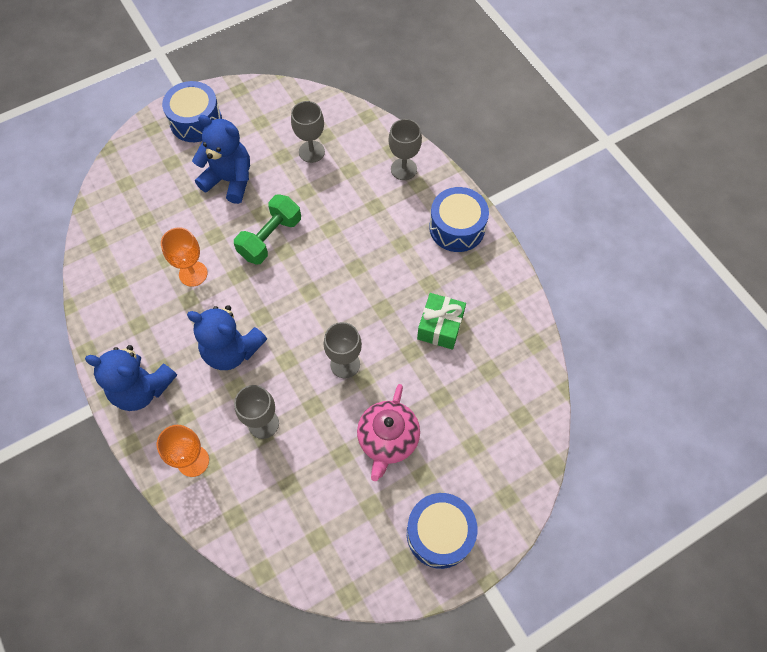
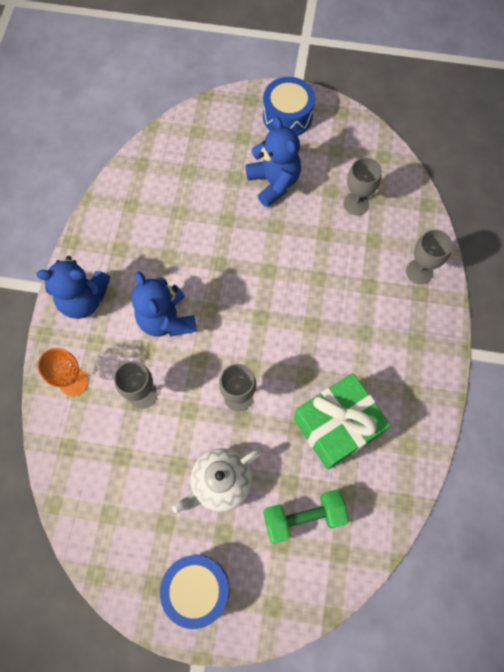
camera: 40 degrees right, 5 degrees up
blue teddy bear [85,345,177,411] -> blue teddy bear turned 60 degrees counterclockwise [36,256,110,319]
orange goblet [161,227,207,287] -> none
green dumbbell [234,194,301,265] -> green dumbbell moved to [263,489,349,544]
pink teapot [357,384,420,481] -> white teapot [172,448,262,513]
green gift [417,293,466,350] -> green gift [294,373,391,470], size x1.63
blue drum [429,187,489,252] -> none

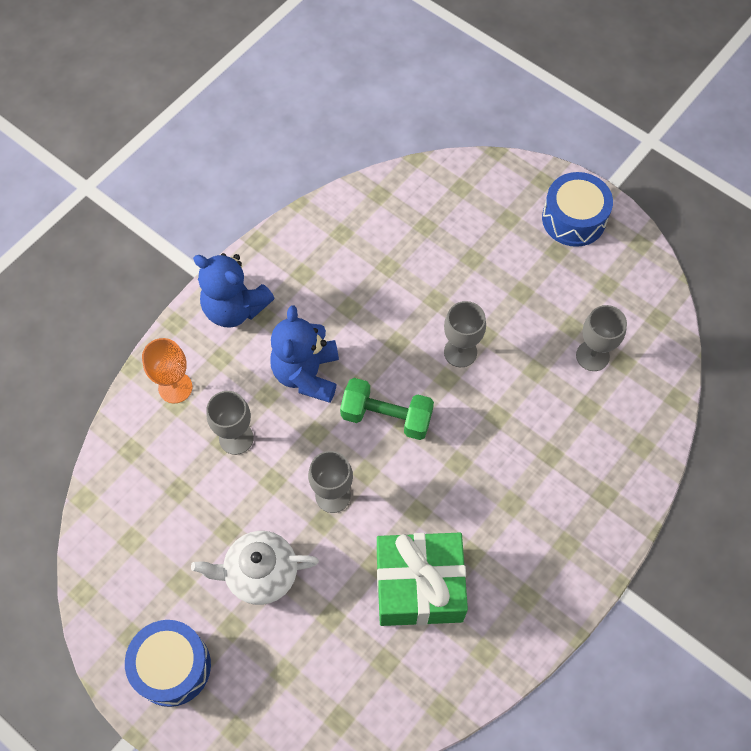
camera: 30 degrees right, 5 degrees down
blue teddy bear [246,116,301,207] -> none
green dumbbell [263,489,349,544] -> green dumbbell moved to [340,378,434,440]
grey goblet [406,230,452,284] -> grey goblet moved to [444,301,486,367]

